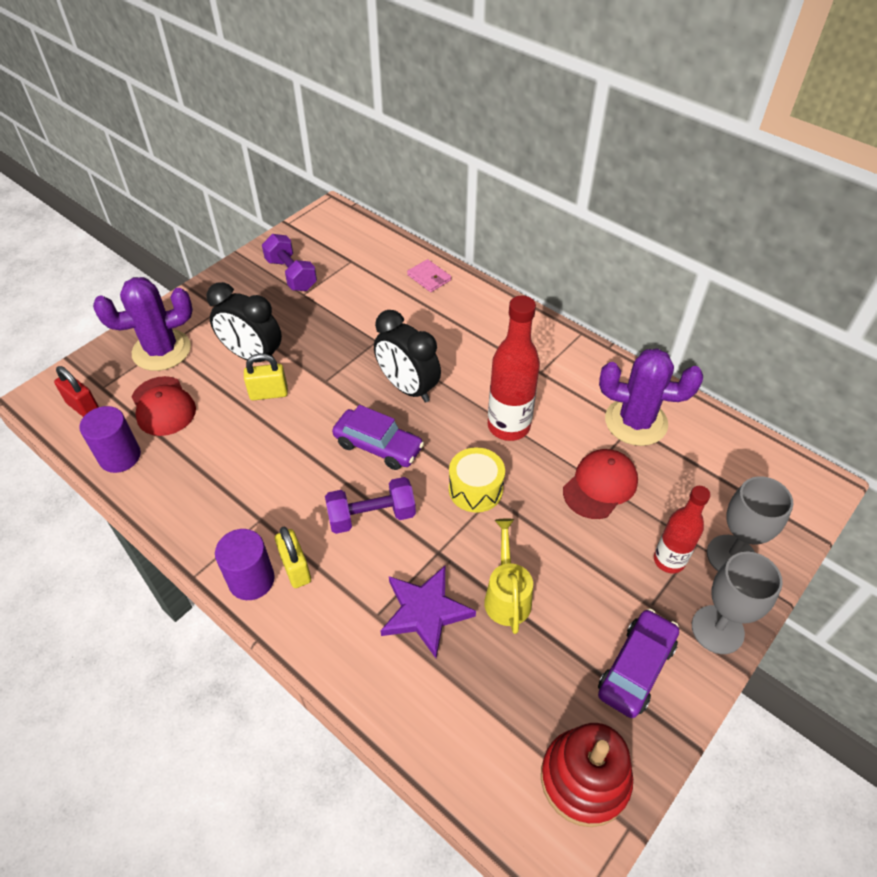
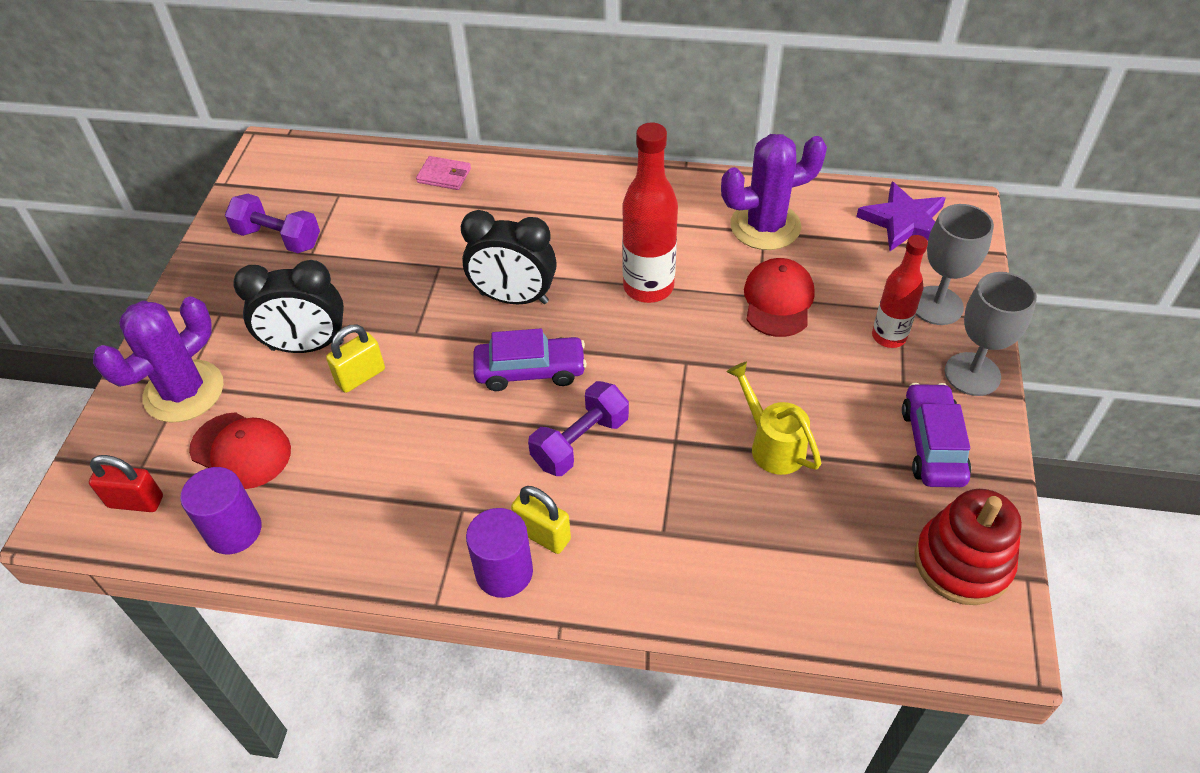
camera: 30 degrees left, 0 degrees up
purple star [380,566,476,658] -> purple star moved to [856,182,946,251]
yellow drum [449,447,505,513] -> none

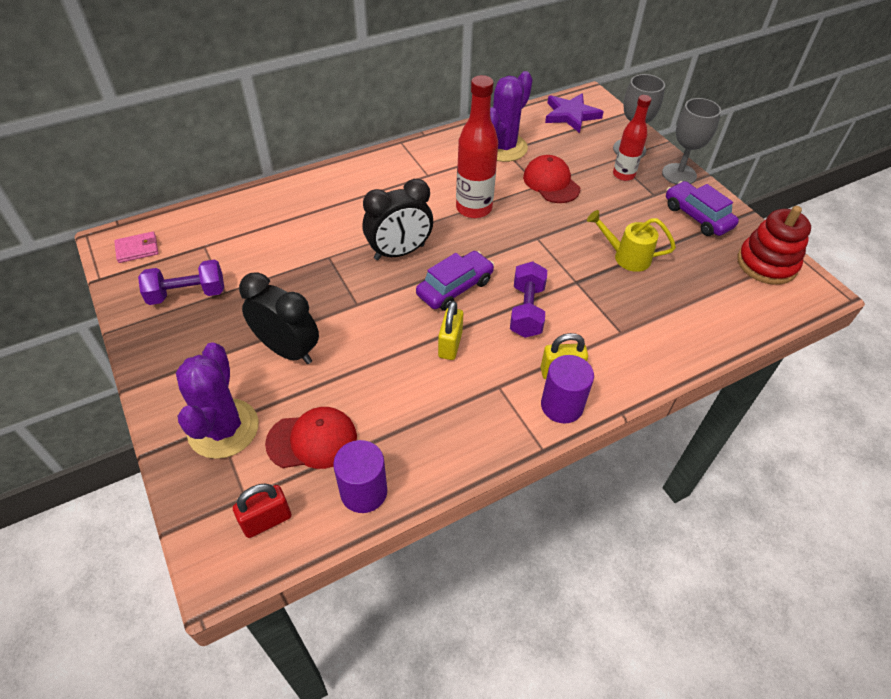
camera: 40 degrees left, 0 degrees up
black clock [233,260,344,353] -> black clock turned 105 degrees counterclockwise [239,272,319,364]
yellow padlock [326,324,385,393] -> yellow padlock moved to [438,301,463,360]
pink wallet [416,156,471,190] -> pink wallet moved to [114,231,159,263]

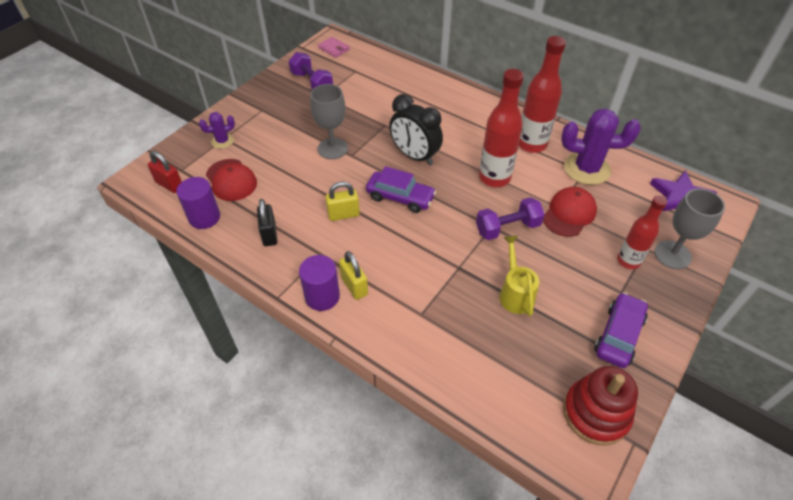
camera: 65 degrees right, 0 degrees up
purple cactus [176,343,259,459] -> purple cactus [199,112,235,149], size x0.51
black clock [239,272,319,364] -> none
purple dumbbell [510,261,547,338] -> purple dumbbell moved to [476,197,545,240]
grey goblet [662,98,721,185] -> grey goblet moved to [310,84,348,159]
none -> black padlock [257,199,277,246]
none -> red bottle [519,36,566,153]

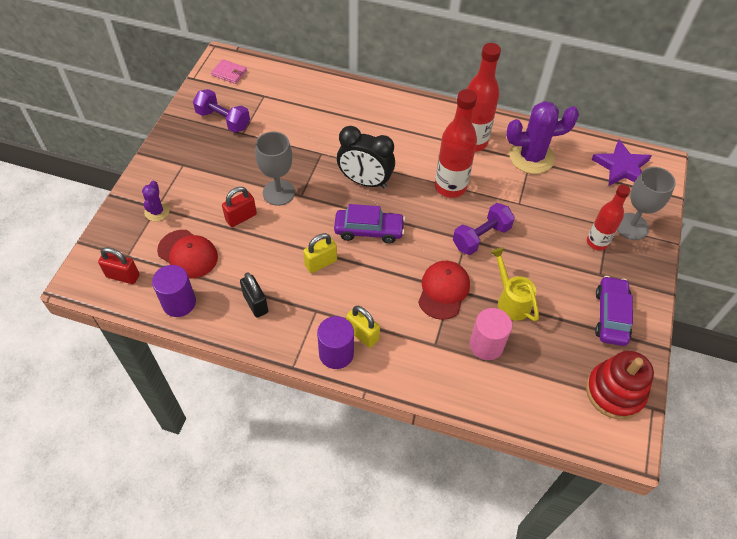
camera: 20 degrees left, 5 degrees up
purple cactus [199,112,235,149] -> purple cactus turned 45 degrees counterclockwise [142,181,170,221]
red cap [543,187,597,237] -> red cap moved to [418,261,470,320]
none -> red padlock [222,187,257,227]
none -> pink cylinder [470,308,512,360]

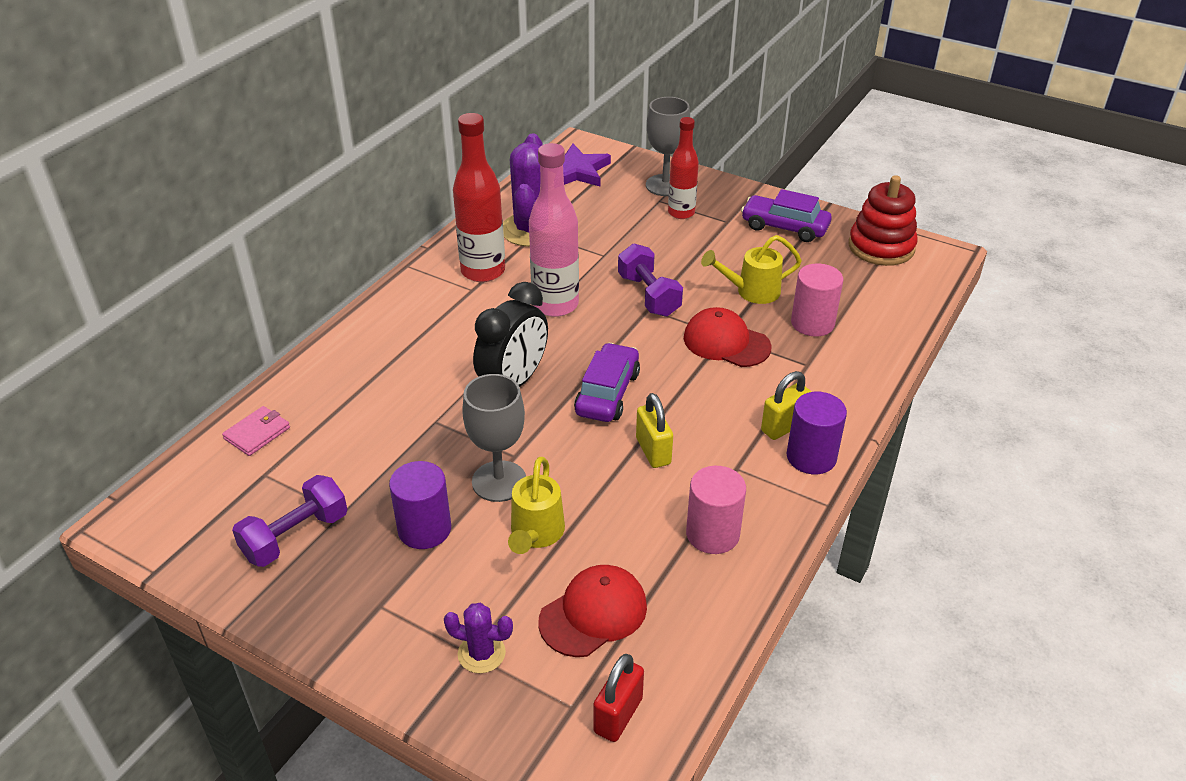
camera: 75 degrees left, 15 degrees down
purple cylinder [152,265,196,317] -> purple cylinder moved to [389,461,451,549]
pink wallet [211,59,247,84] -> pink wallet moved to [222,406,290,456]
red padlock [222,187,257,227] -> yellow watering can [508,457,565,554]
black padlock [240,272,268,318] -> pink cylinder [686,466,746,554]
red bottle [435,89,477,198] -> pink bottle [529,143,579,317]

